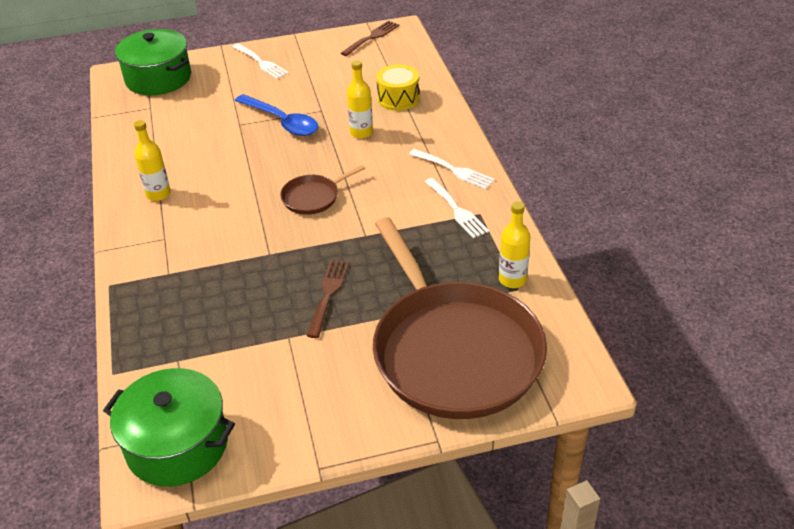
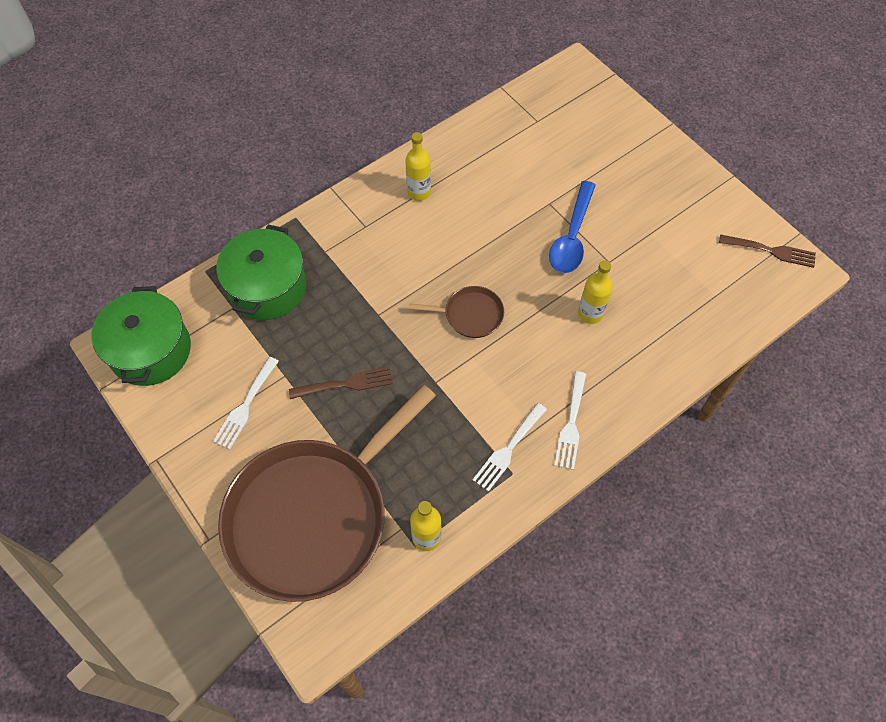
camera: 65 degrees right, 20 degrees up
green pot [115,29,191,95] -> green pot moved to [216,225,306,320]
white fork [233,43,289,79] -> white fork moved to [213,357,279,449]
brown pan [280,165,365,215] -> brown pan turned 150 degrees clockwise [409,286,504,338]
yellow drum [376,64,420,111] -> none

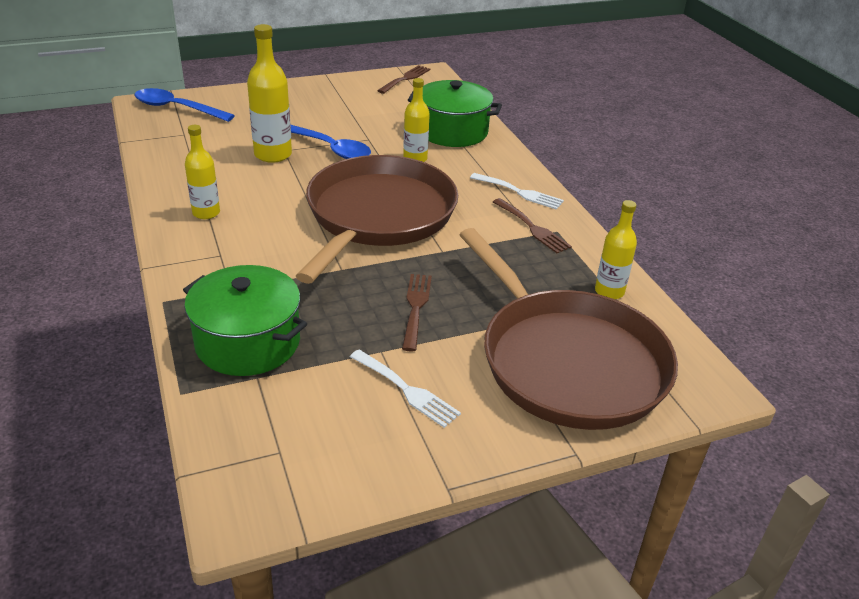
camera: 75 degrees left, 25 degrees down
green pot [91,286,191,386] -> green pot moved to [408,80,502,147]
brown pan [409,286,504,338] -> brown pan [296,155,458,284], size x2.46
white fork [472,403,547,492] -> brown fork [493,198,572,253]
none -> blue spoon [135,88,235,122]
none -> yellow bottle [247,24,292,163]

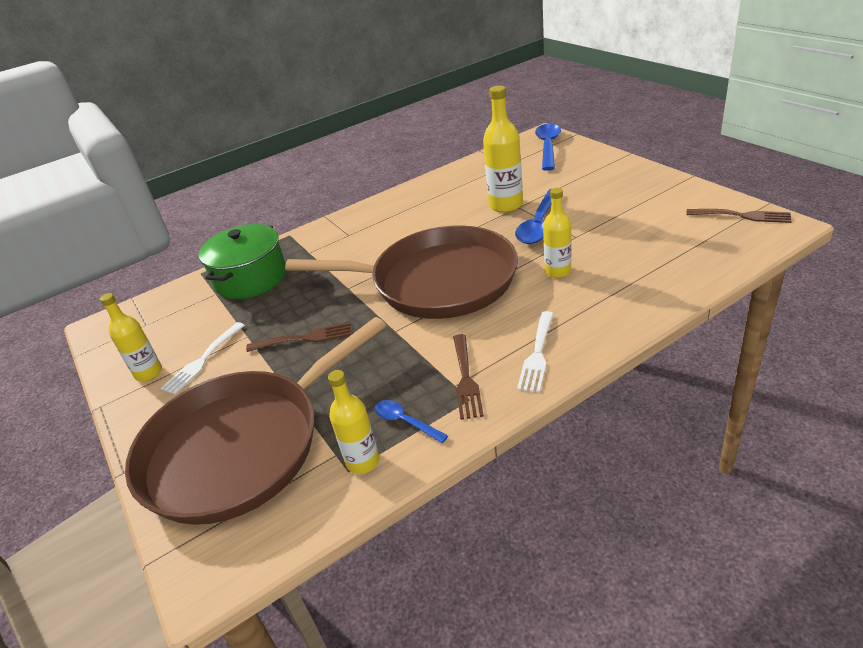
camera: 85 degrees right, 0 degrees up
yellow bottle [185,125,220,219] -> yellow bottle moved to [100,293,162,381]
green pot [408,80,502,147] -> none
brown fork [493,198,572,253] -> brown fork turned 45 degrees counterclockwise [453,334,484,420]
none -> blue spoon [374,400,448,443]

